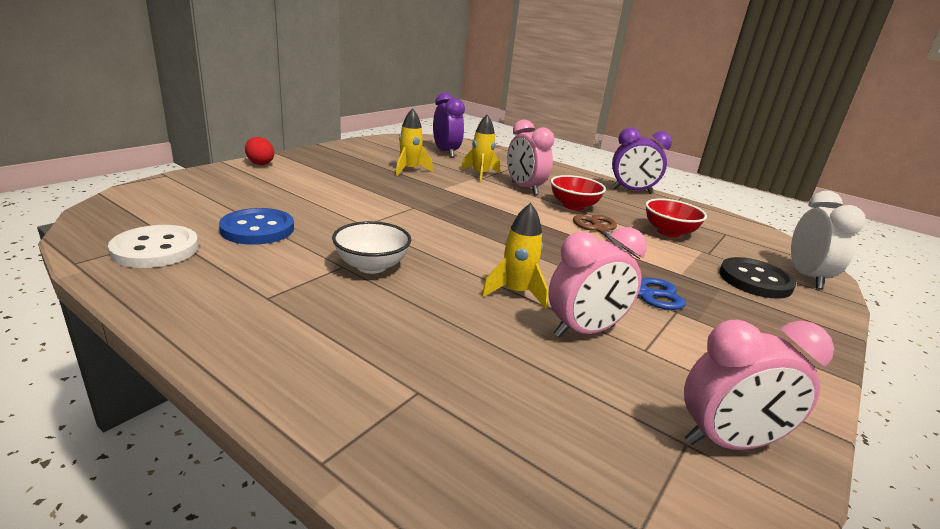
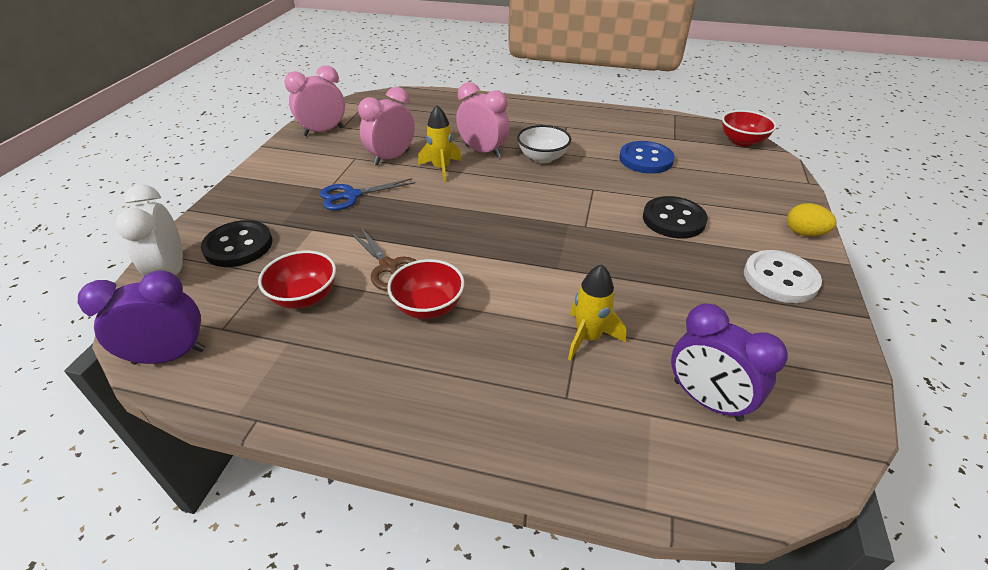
camera: 160 degrees right, 15 degrees up
white button [108,225,199,268] -> white button moved to [744,250,822,303]
red egg [245,137,274,165] -> yellow egg [787,203,837,236]
yellow rocket [396,109,433,176] -> none
pink clock [507,119,554,195] -> pink clock moved to [456,82,510,158]
purple clock [612,127,672,194] -> purple clock moved to [78,270,205,364]
none -> black button [643,196,708,238]
none -> red bowl [722,110,777,147]

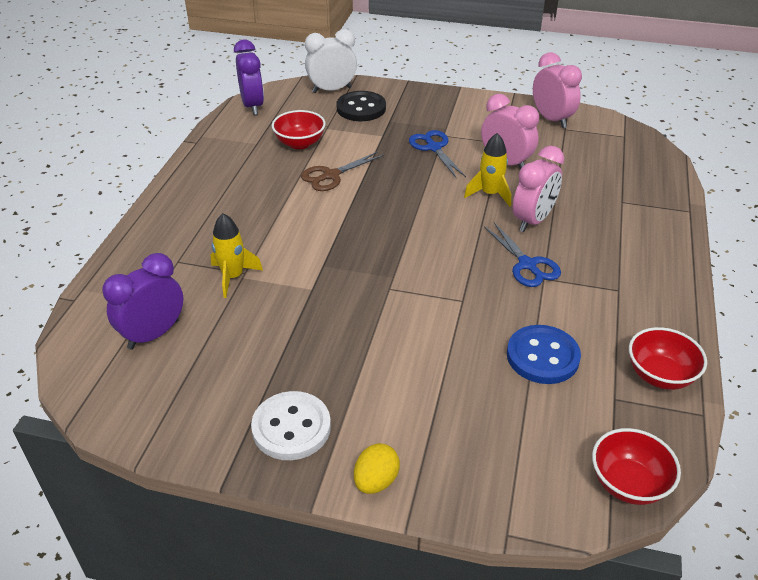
camera: 90 degrees right, 0 degrees up
red bowl [387,259,465,319] -> red bowl moved to [629,327,707,390]
white bowl [517,125,571,164] -> blue scissors [484,222,561,287]
black button [643,196,708,238] -> none

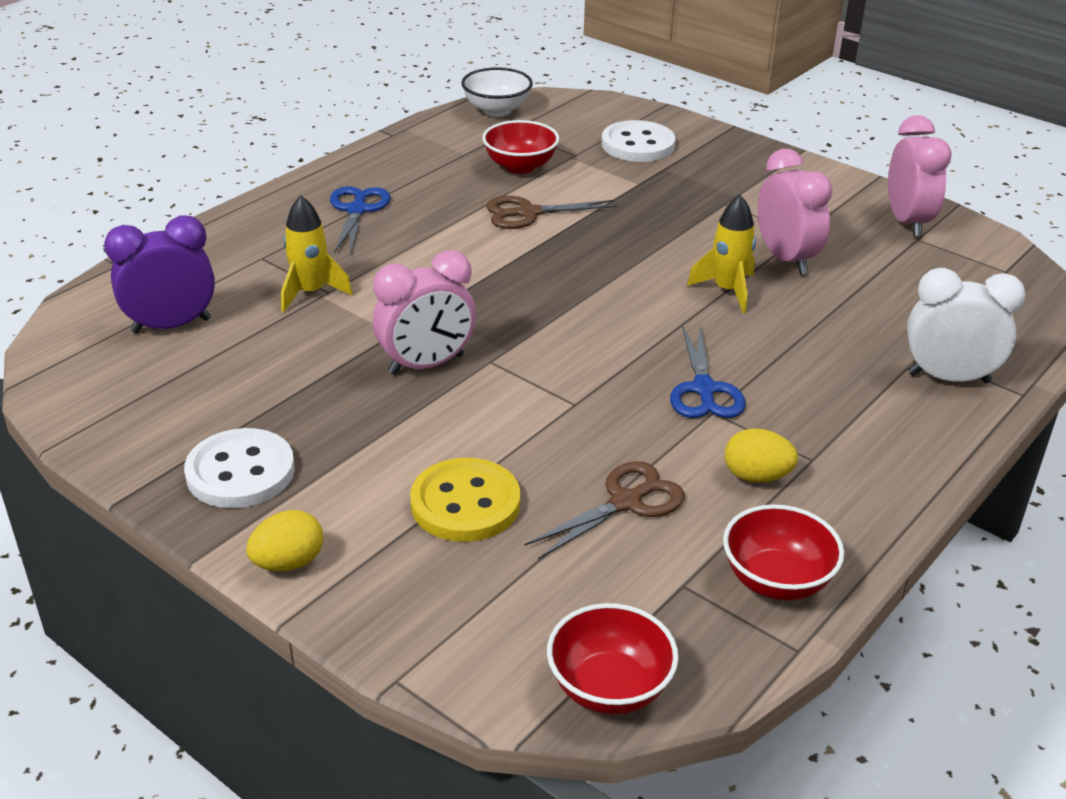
camera: 25 degrees right, 5 degrees down
purple clock [234,40,264,115] -> white bowl [461,67,533,116]
white clock [305,29,357,93] -> white clock moved to [907,268,1025,383]
black button [337,91,386,121] -> white button [601,120,676,162]
blue scissors [409,130,466,179] -> blue scissors moved to [330,186,390,255]
blue button [507,325,581,384] -> brown scissors [524,461,685,560]
pink clock [513,146,564,232] -> pink clock moved to [373,250,476,375]
none -> yellow button [410,458,521,542]
none -> yellow egg [725,428,798,483]

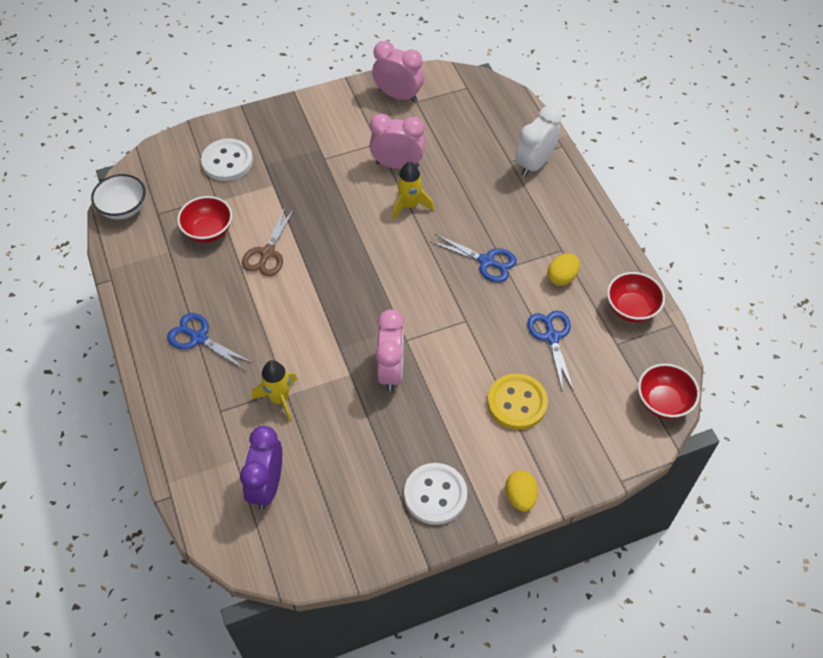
camera: 60 degrees left, 20 degrees up
brown scissors [524,461,685,560] -> blue scissors [527,310,574,391]

